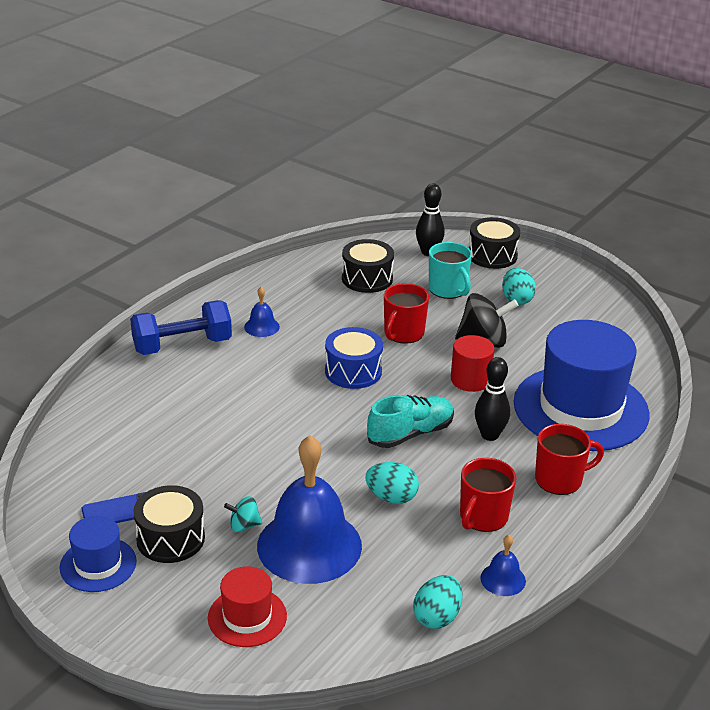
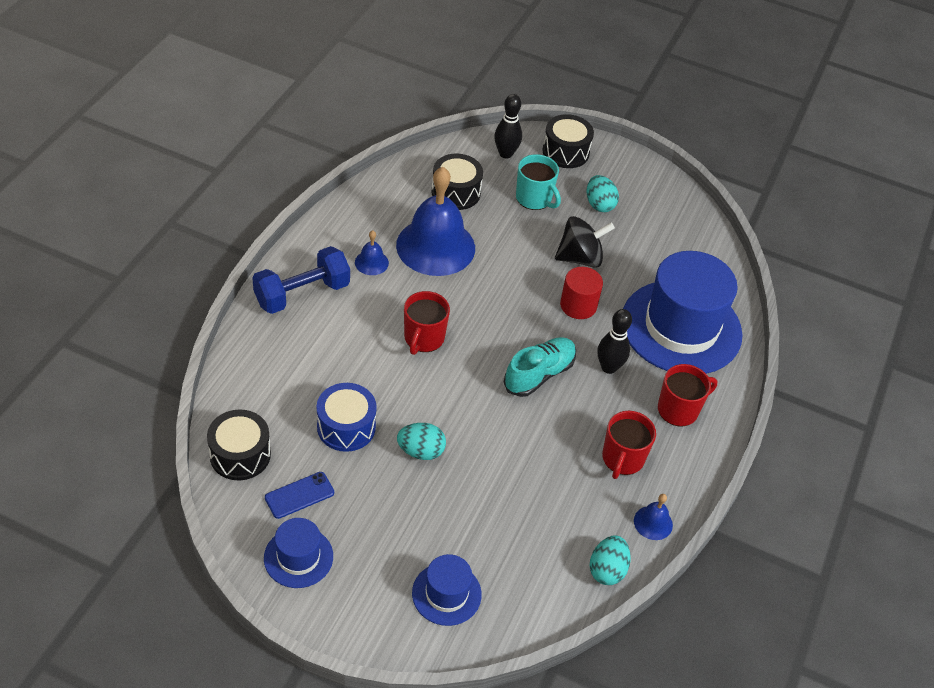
camera: 15 degrees left, 15 degrees up
black drum [133,485,205,563] -> black drum moved to [207,410,271,480]
red hat [208,566,287,647] -> blue hat [412,554,482,626]
turquoise spinning top [224,496,262,532] -> none
blue bell [257,435,362,584] -> blue bell moved to [396,167,475,276]
blue drum [325,327,383,389] -> blue drum moved to [317,383,377,452]
turquoise egg [365,462,419,504] -> turquoise egg moved to [397,423,446,460]
red mug [384,283,429,344] -> red mug moved to [404,291,450,355]

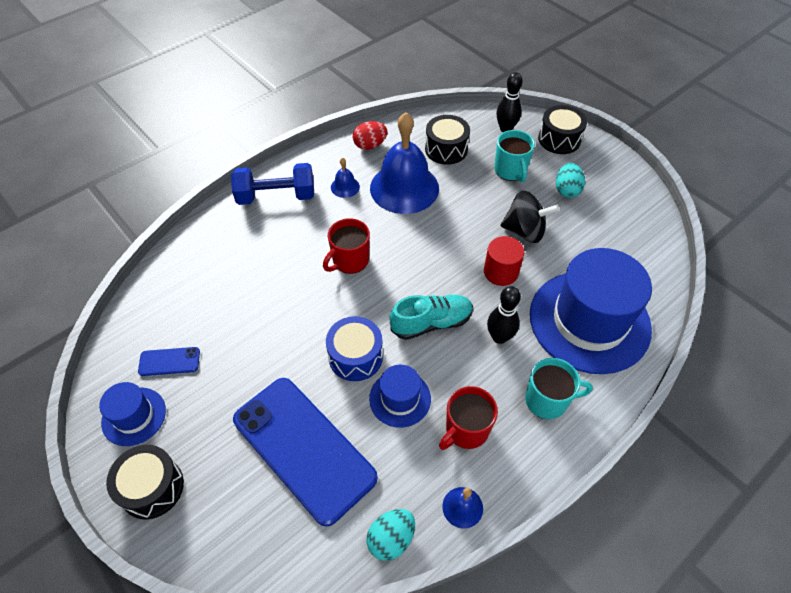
camera: 30 degrees right, 5 degrees up
black drum [207,410,271,480] -> black drum moved to [106,445,184,520]
blue drum [317,383,377,452] -> blue drum moved to [326,316,383,381]
turquoise egg [397,423,446,460] -> none
blue hat [412,554,482,626] -> blue hat moved to [369,365,431,428]
red mug [658,364,717,426] -> turquoise mug [525,358,593,419]
none -> blue phone [233,378,378,527]
none -> red egg [353,121,388,150]

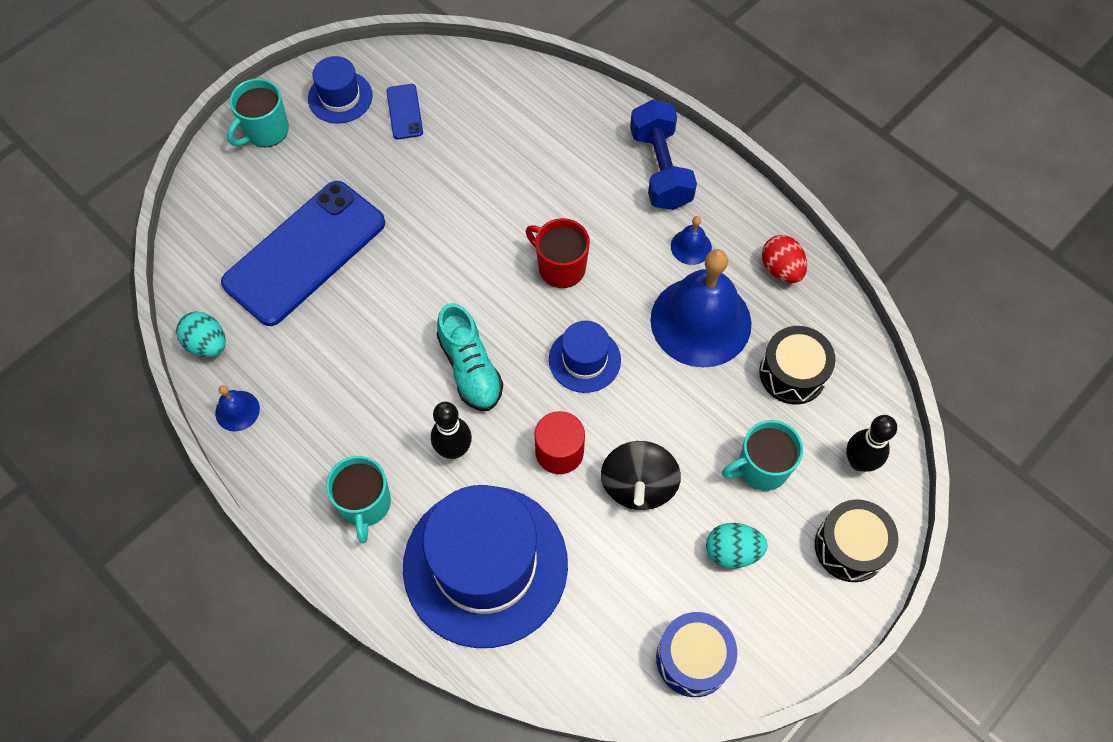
camera: 85 degrees right, 10 degrees up
black drum [106,445,184,520] -> turquoise mug [227,78,289,147]
blue drum [326,316,383,381] -> blue drum moved to [656,612,737,697]
blue hat [369,365,431,428] -> blue hat moved to [549,321,621,393]
red mug [439,386,498,450] -> none

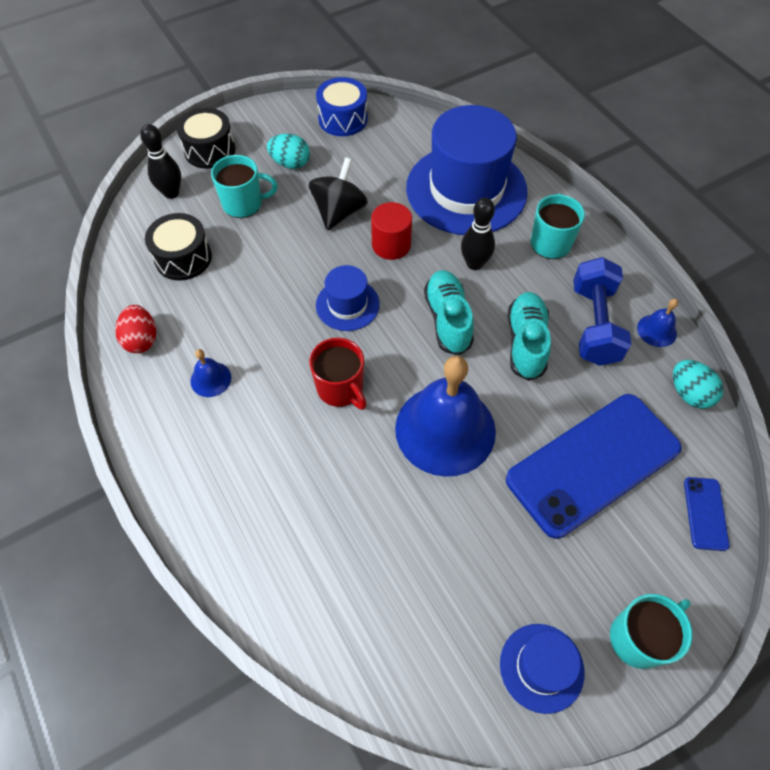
camera: 165 degrees left, 5 degrees down
blue phone [387,84,423,139] -> blue phone moved to [684,477,730,551]
blue dumbbell [630,100,697,210] -> blue dumbbell moved to [573,257,631,366]
blue bell [650,249,751,367] -> blue bell moved to [395,356,496,477]
none -> turquoise shoe [508,292,551,381]

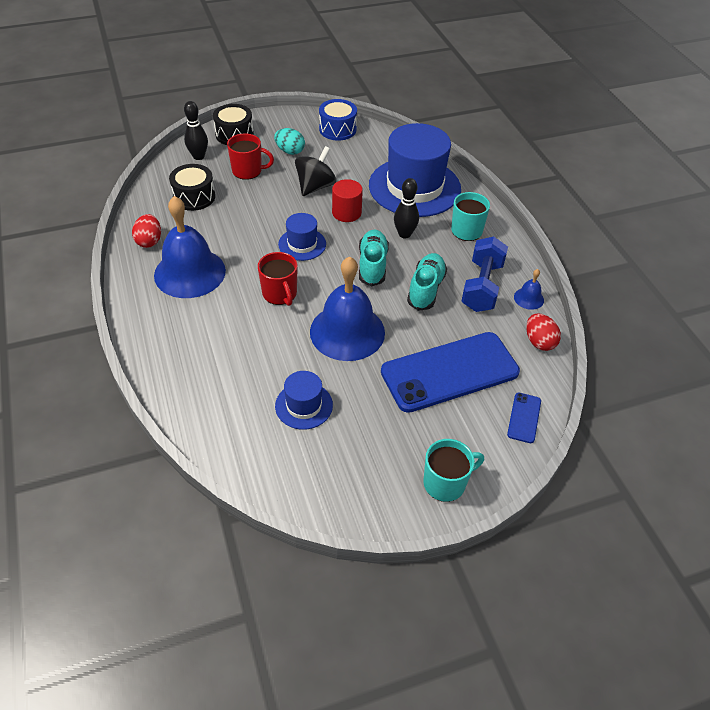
camera: 10 degrees right, 10 degrees down
blue bell [190,349,231,397] -> blue bell [154,196,226,298], size x2.38
turquoise mug [211,155,278,218] -> red mug [227,133,274,180]
blue hat [500,624,585,714] -> blue hat moved to [275,371,333,430]
turquoise egg [673,360,723,409] -> red egg [526,313,561,351]

